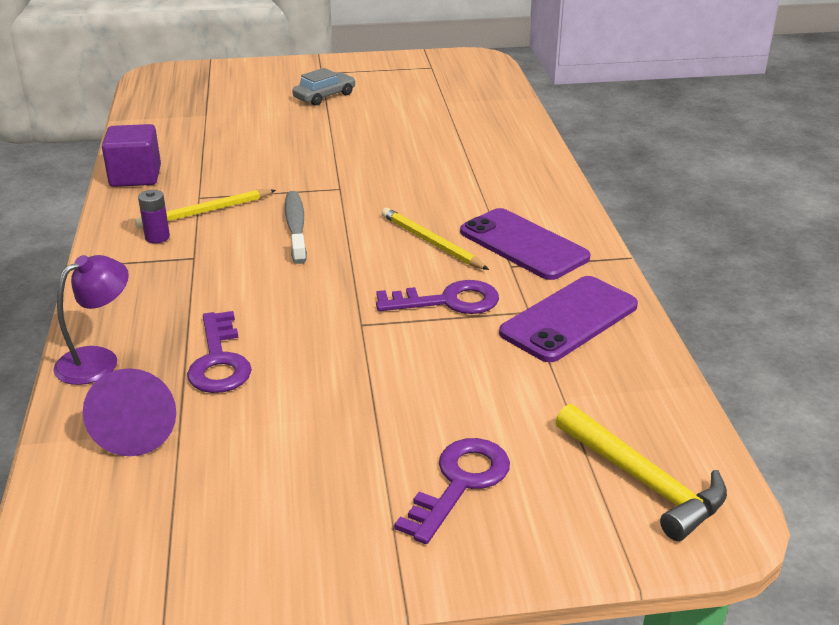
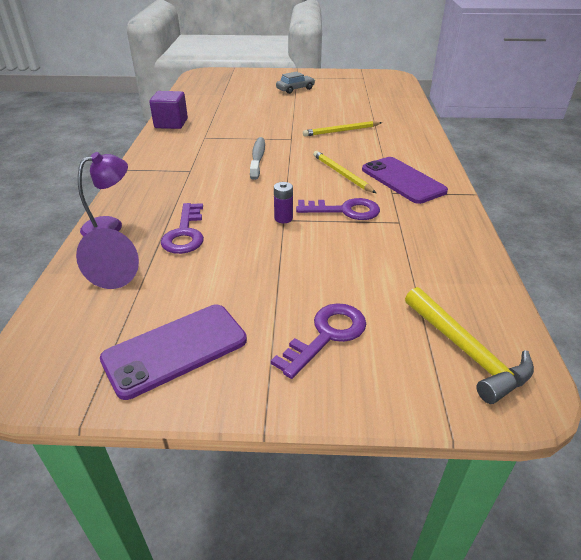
camera: 10 degrees right, 5 degrees up
yellow pencil [135,189,276,228] -> yellow pencil moved to [303,121,382,136]
purple battery [138,190,170,243] -> purple battery moved to [274,182,293,223]
purple phone [499,276,638,362] -> purple phone moved to [100,305,247,400]

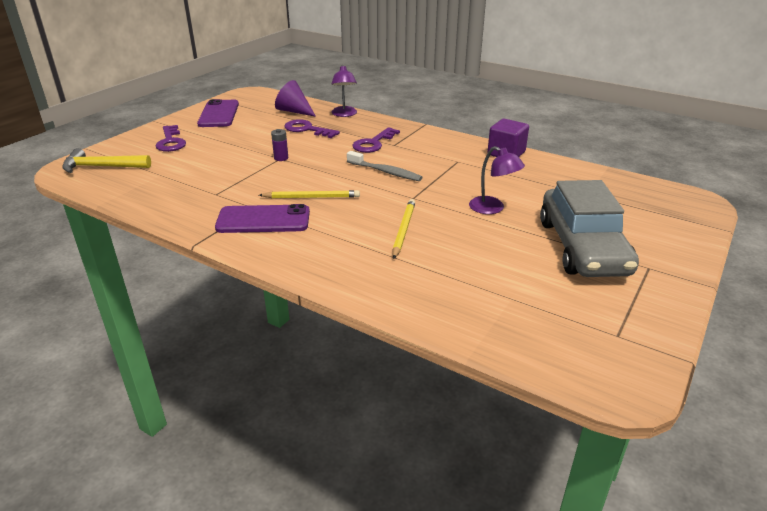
camera: 120 degrees right, 5 degrees down
grey car [276,71,315,94] -> grey car [540,180,639,277], size x2.21
purple key [296,198,380,220] -> purple key moved to [352,127,400,153]
none -> purple lamp [469,146,525,214]

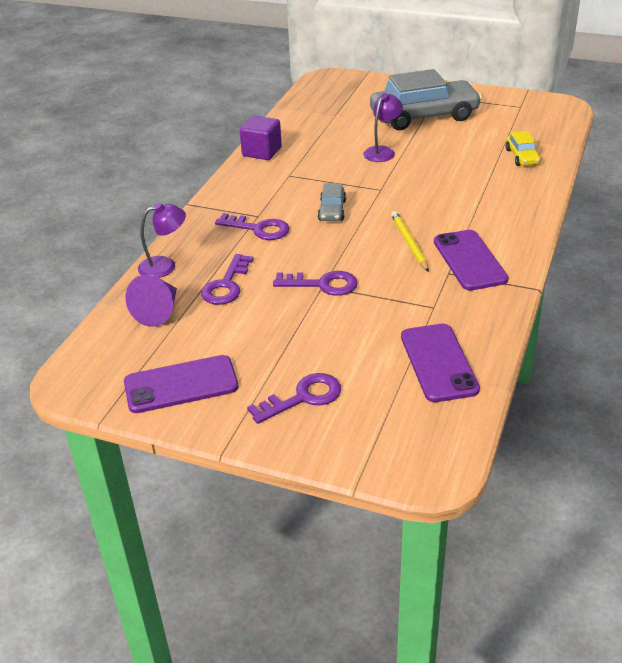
camera: 100 degrees left, 5 degrees up
yellow hammer [62,148,151,173] -> none
purple battery [271,129,288,161] -> purple key [273,271,358,296]
grey toothbrush [347,151,422,181] -> grey car [318,183,346,221]
yellow pencil [393,199,415,259] -> none
none -> purple phone [401,324,480,402]
none -> yellow car [506,131,541,166]

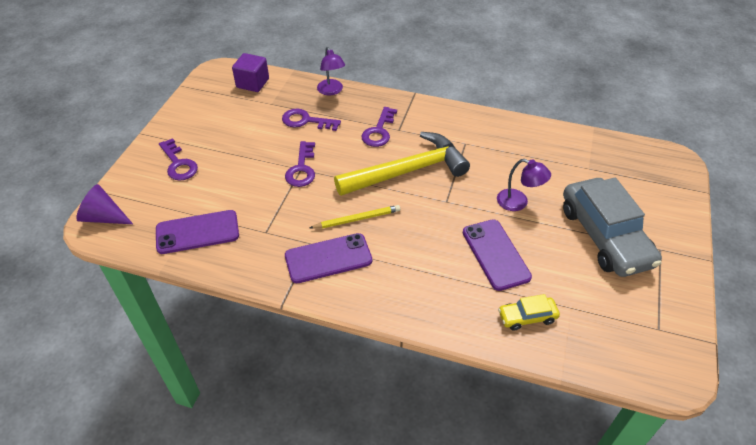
camera: 85 degrees right, 10 degrees up
purple phone [124,355,238,413] -> purple phone moved to [463,219,532,291]
purple cone [125,275,177,327] -> purple cone moved to [76,184,133,224]
purple cube [240,116,282,160] -> purple cube moved to [232,53,269,92]
grey car [318,183,346,221] -> yellow hammer [334,132,470,196]

